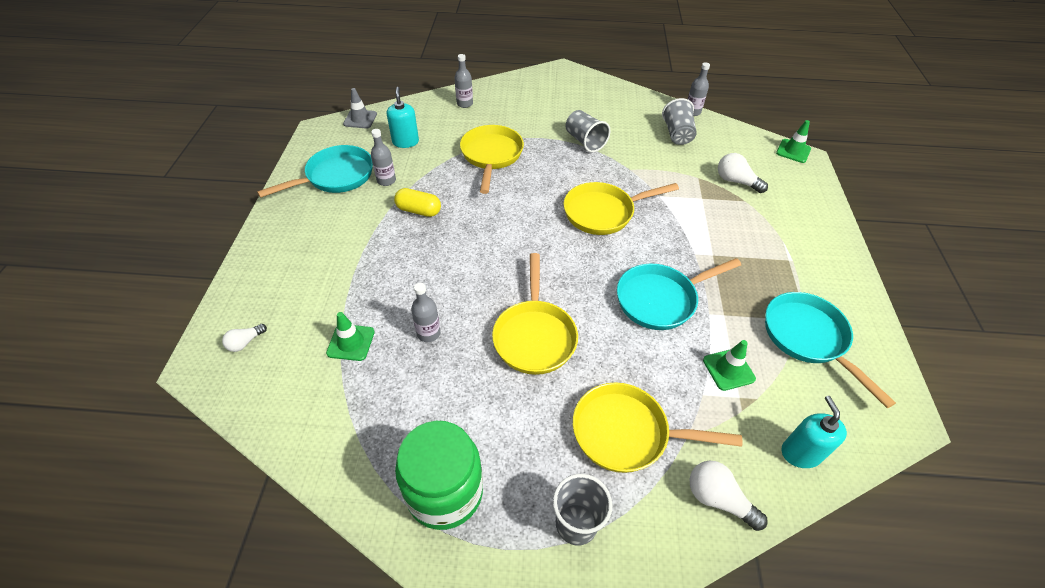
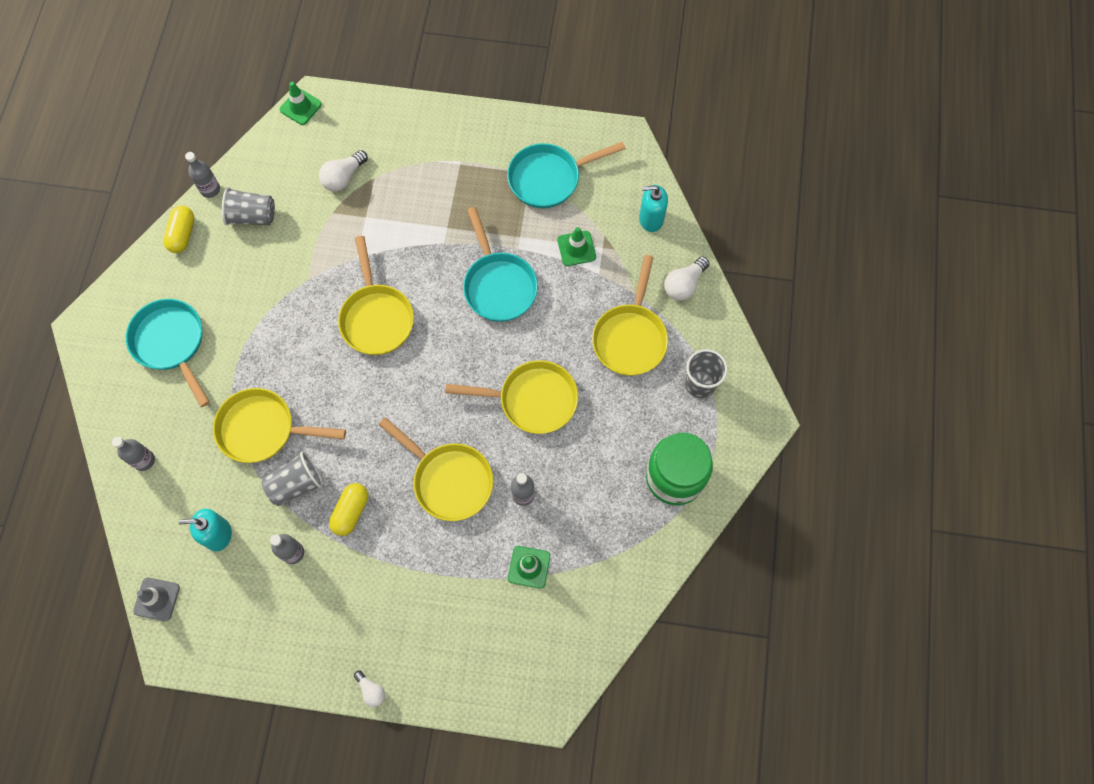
camera: 85 degrees left, 20 degrees up
white light bulb [222,324,267,352] -> white light bulb moved to [354,671,385,707]
turquoise pan [257,145,373,198] -> turquoise pan moved to [126,299,210,407]
grey cup [566,110,611,153] -> grey cup moved to [262,451,323,506]
none -> yellow capsule [163,206,195,253]
none -> yellow pan [379,417,493,521]

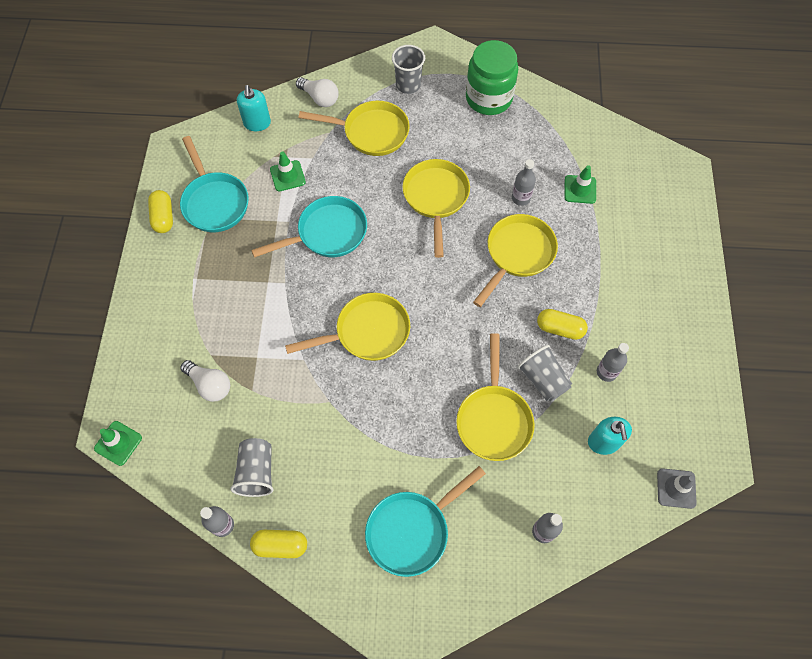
camera: 95 degrees left, 5 degrees down
white light bulb [354,671,385,707] -> none
none -> yellow capsule [148,190,173,233]

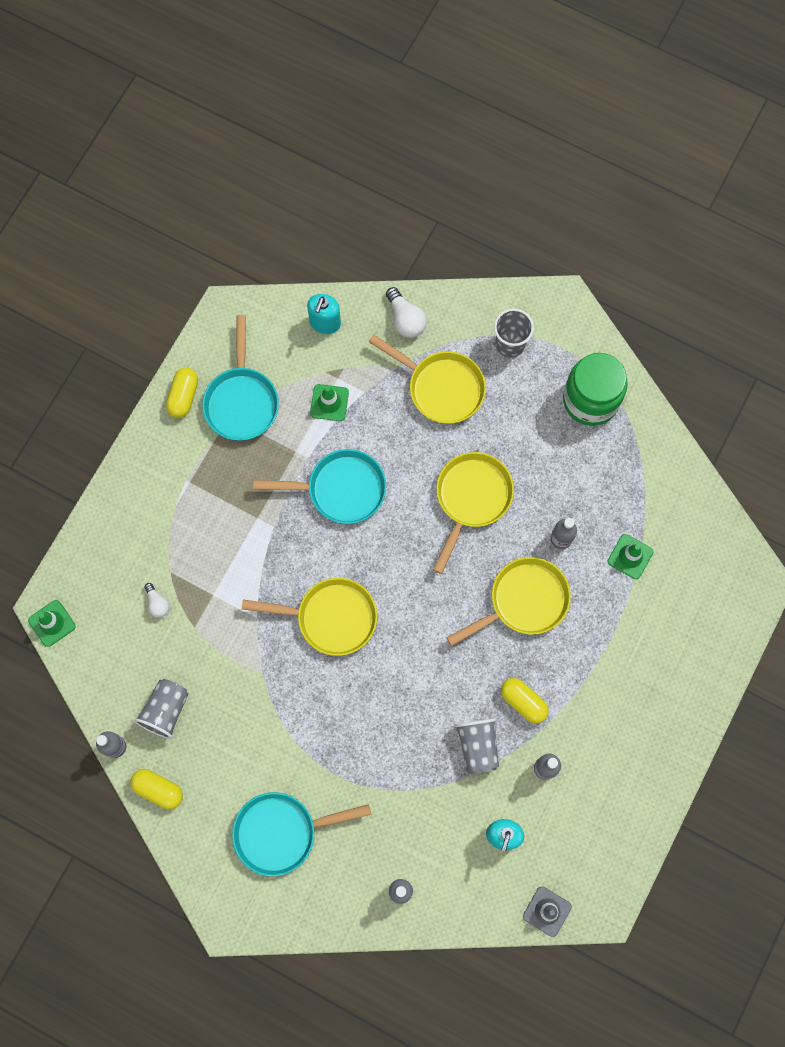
camera: 25 degrees right, 10 degrees up
white light bulb [181,360,230,402] -> white light bulb [144,583,169,617], size x0.62
yellow pan [456,333,535,461] -> none

